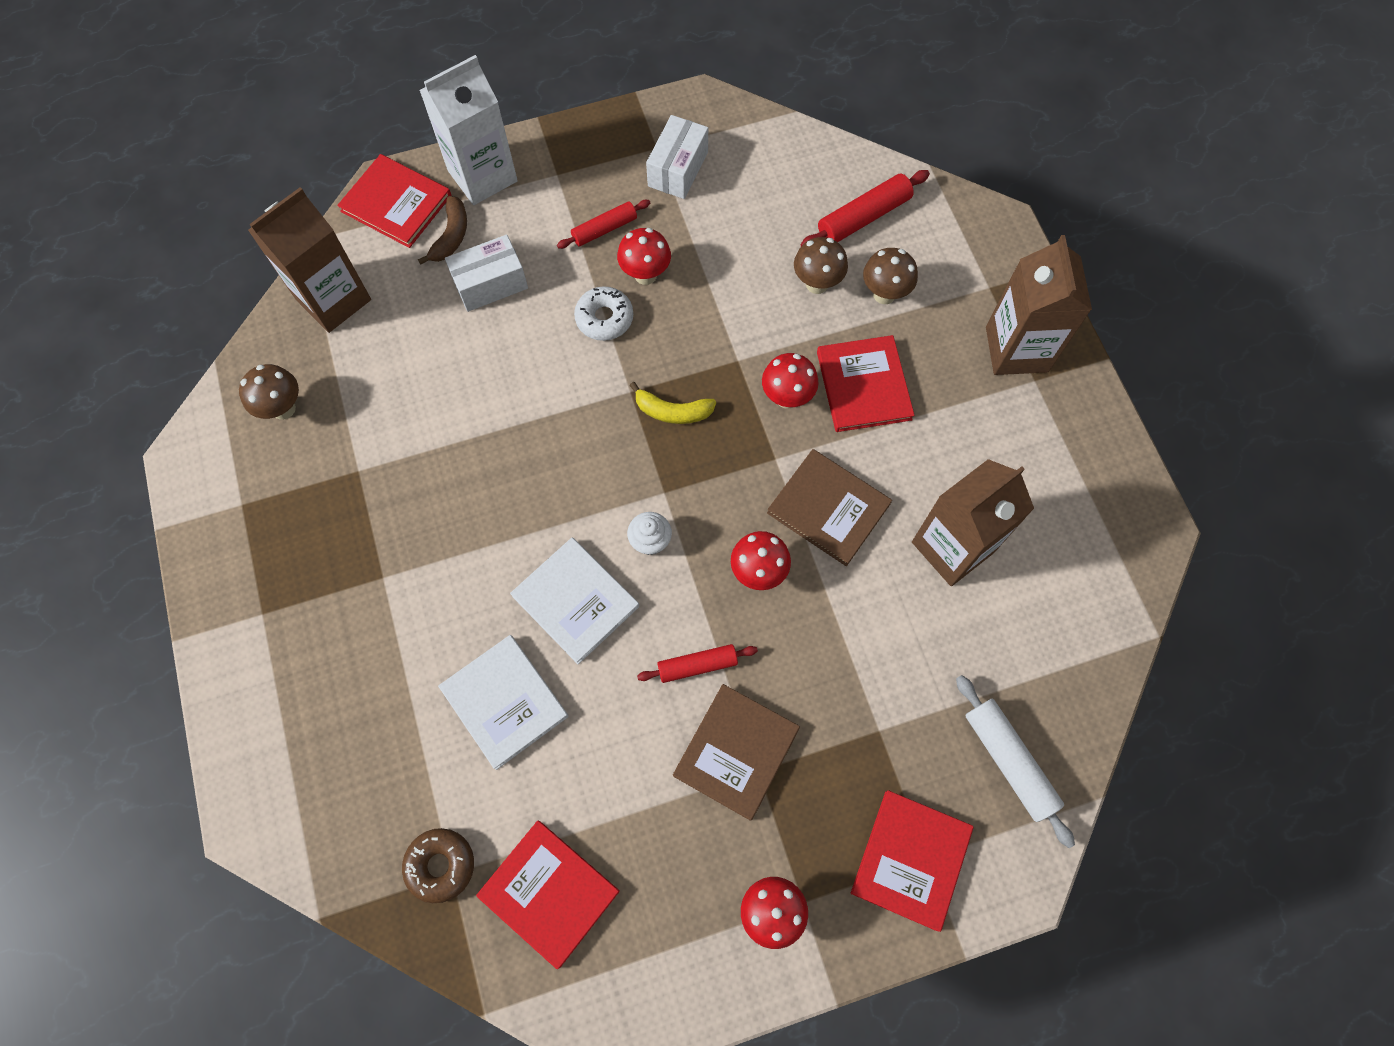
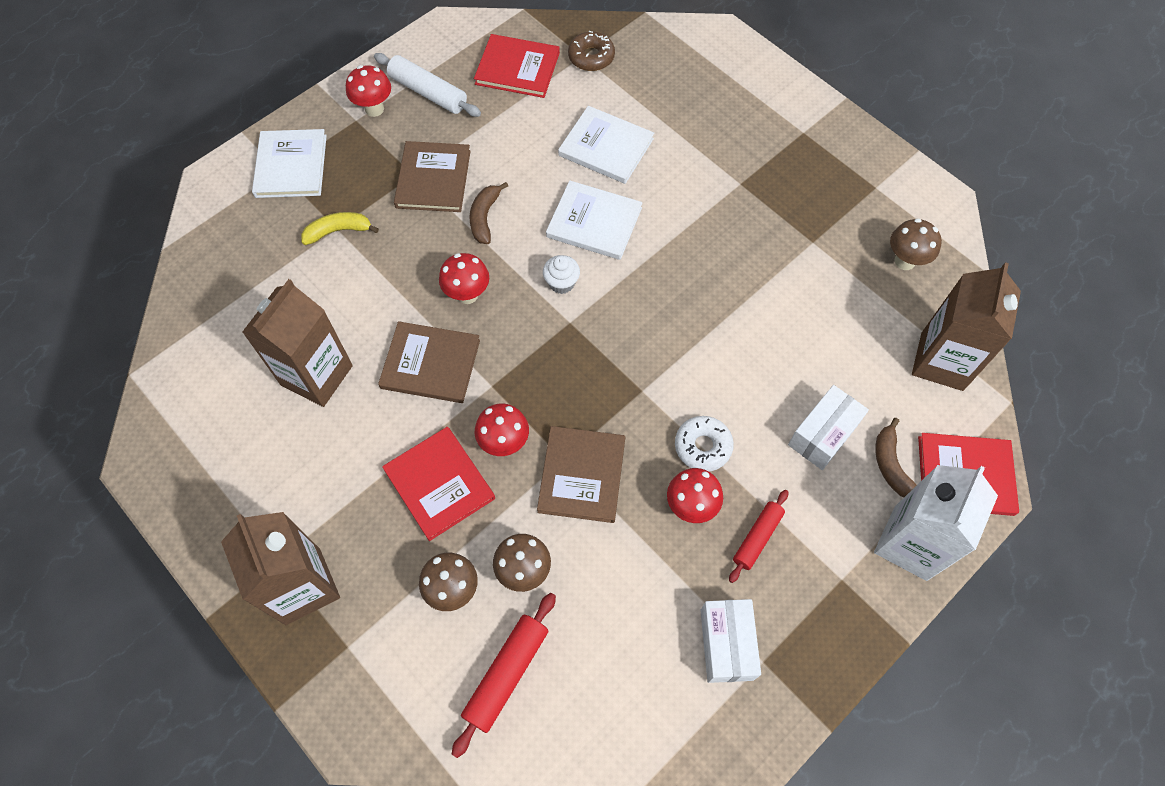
camera: 155 degrees right, 5 degrees down
yellow banana [630,382,716,424] -> yellow banana moved to [301,212,379,245]
red rolling pin [637,644,758,683] -> brown banana [469,182,508,244]
red book [851,790,974,932] -> white book [252,129,327,198]
white rolling pin [956,675,1075,848] -> white rolling pin moved to [374,53,481,117]
none -> brown book [537,426,625,523]

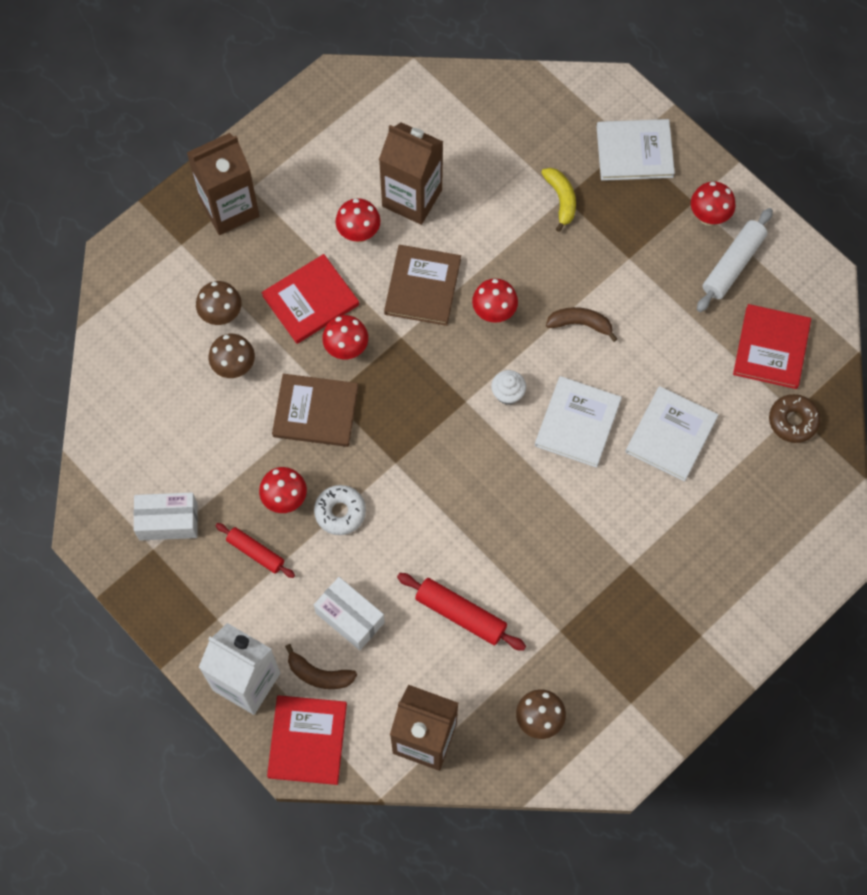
camera: 90 degrees right, 5 degrees up
brown book [394,141,470,212] -> none
red rolling pin [452,593,556,758] -> red rolling pin moved to [397,573,526,651]
brown banana [875,418,917,497] -> brown banana turned 150 degrees counterclockwise [285,644,357,689]
none -> red mushroom [335,198,380,243]

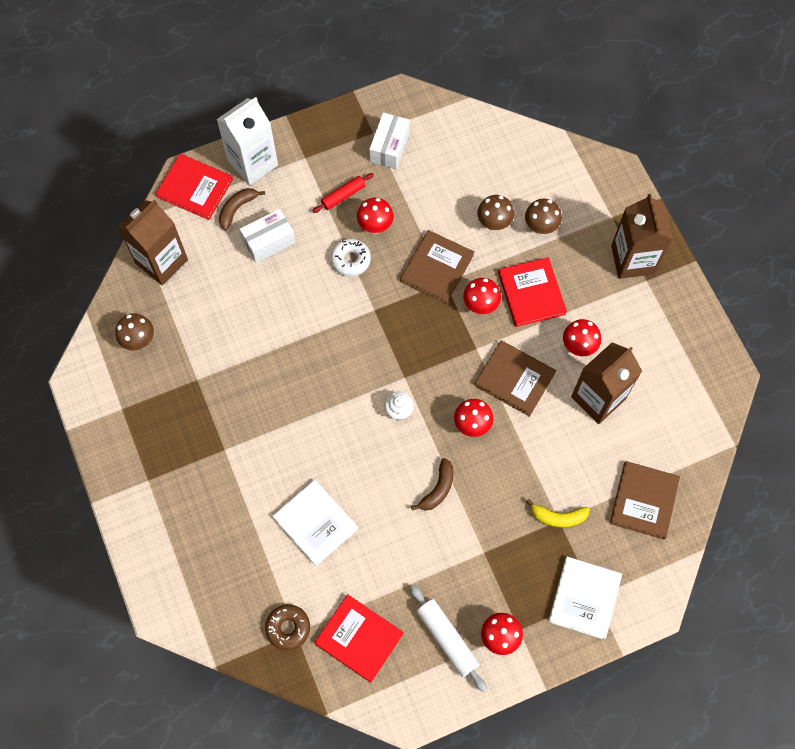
camera: 110 degrees right, 0 degrees up
red rolling pin [397,573,526,651] -> none
white book [535,376,622,468] -> none
none -> brown book [610,461,680,539]

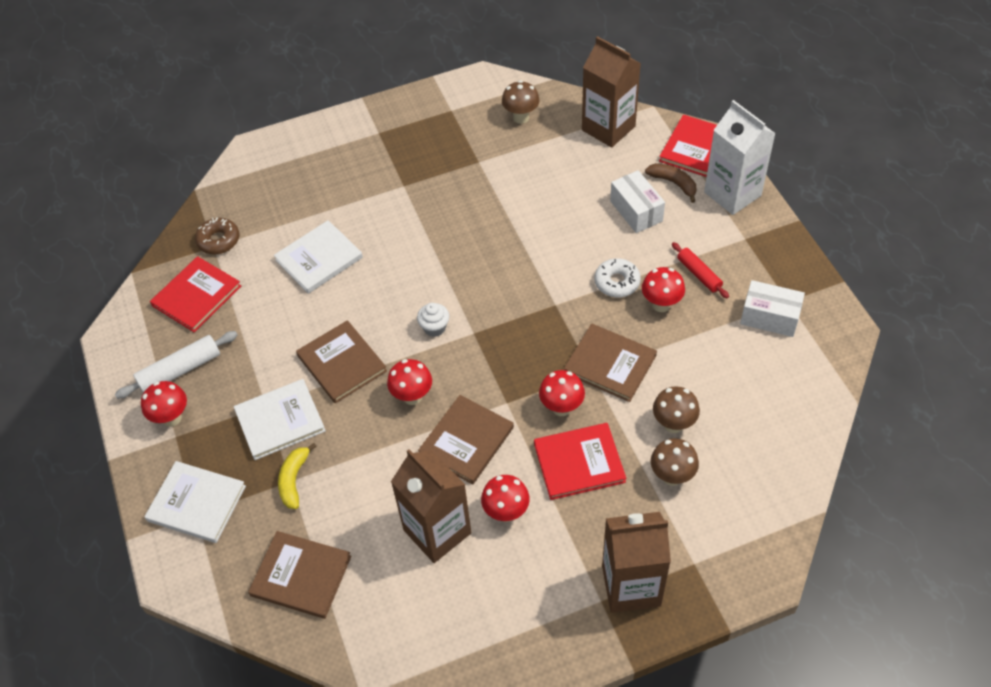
camera: 95 degrees right, 15 degrees down
brown banana [411,458,454,511] -> brown book [296,320,387,403]
none -> white book [234,379,326,460]

